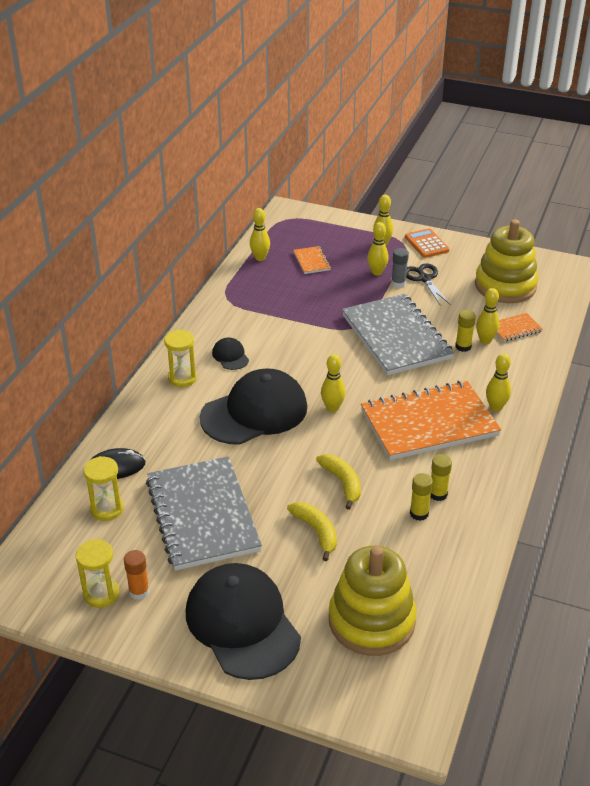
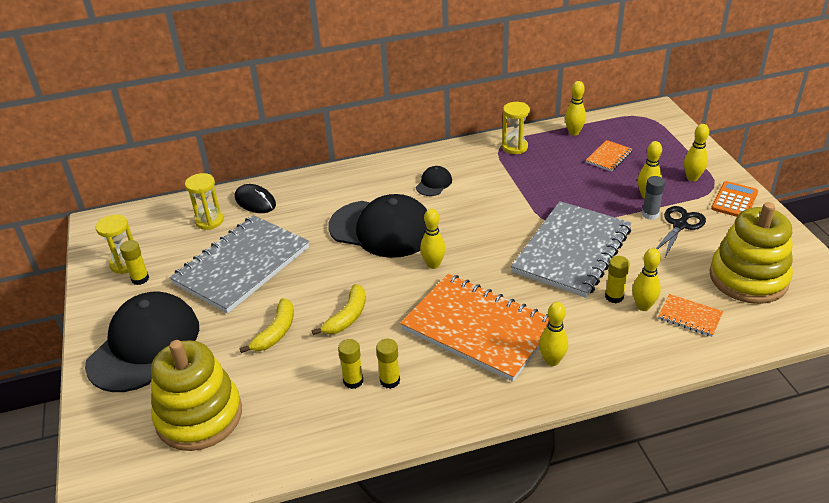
camera: 55 degrees right, 0 degrees up
orange glue stick [124,550,150,600] -> yellow glue stick [120,240,149,285]
yellow hourglass [164,330,197,387] -> yellow hourglass moved to [502,102,530,154]

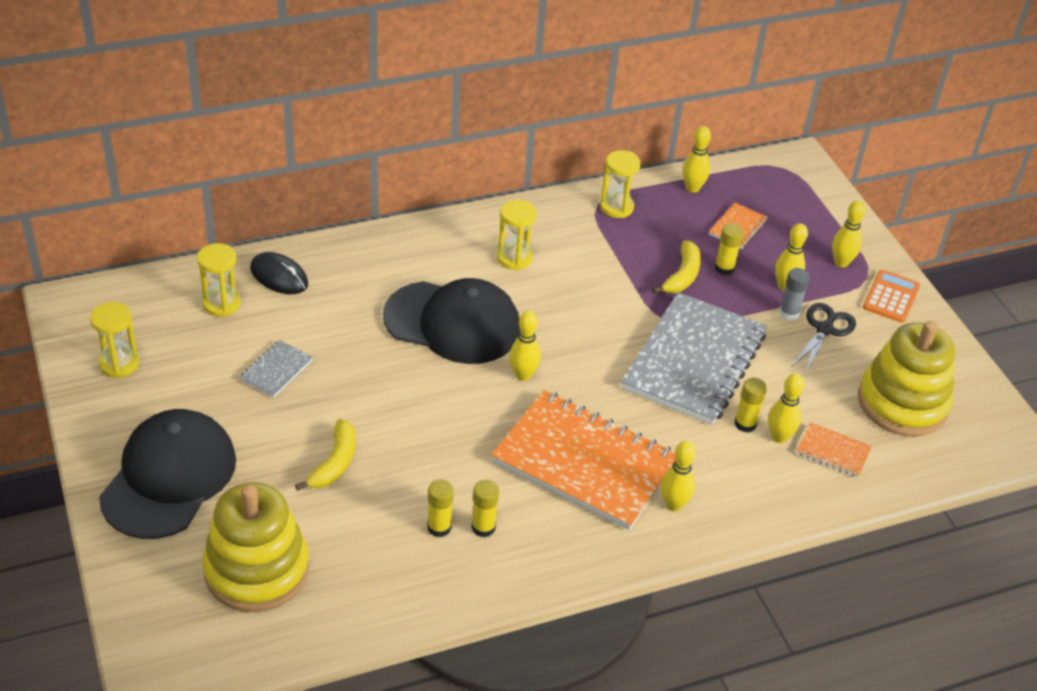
camera: 10 degrees left, 5 degrees up
yellow glue stick [120,240,149,285] -> yellow glue stick moved to [715,223,743,275]
grey notebook [170,215,309,314] -> grey notebook [239,340,313,398], size x0.42
yellow banana [312,284,365,335] -> yellow banana moved to [652,240,701,294]
black cap [416,166,452,196] -> yellow hourglass [497,200,537,270]

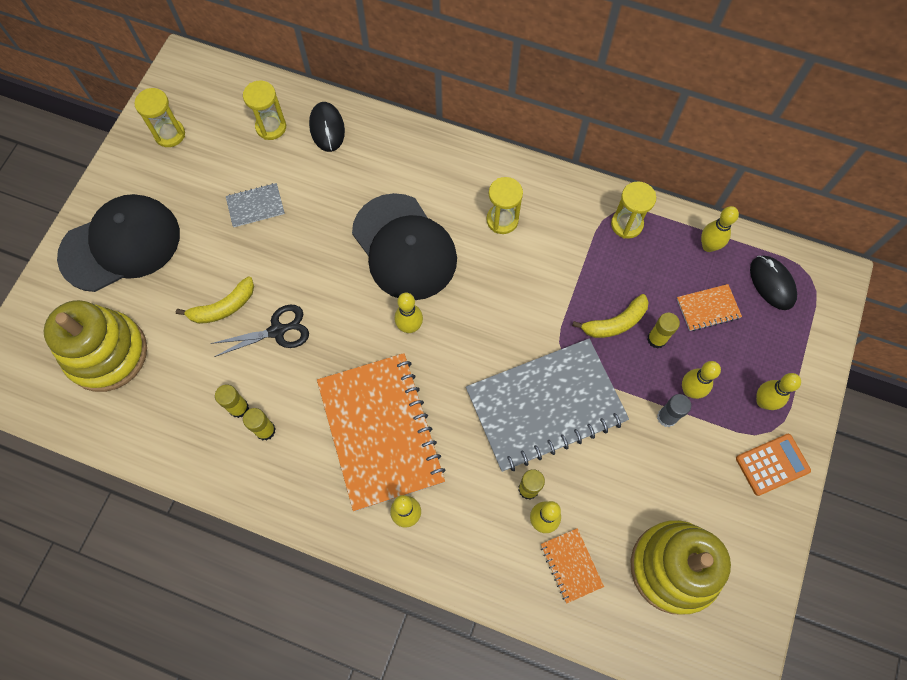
camera: 45 degrees right, 25 degrees up
black scissors [791,303,856,374] -> black scissors moved to [211,305,309,357]
none -> black mouse [750,255,797,310]

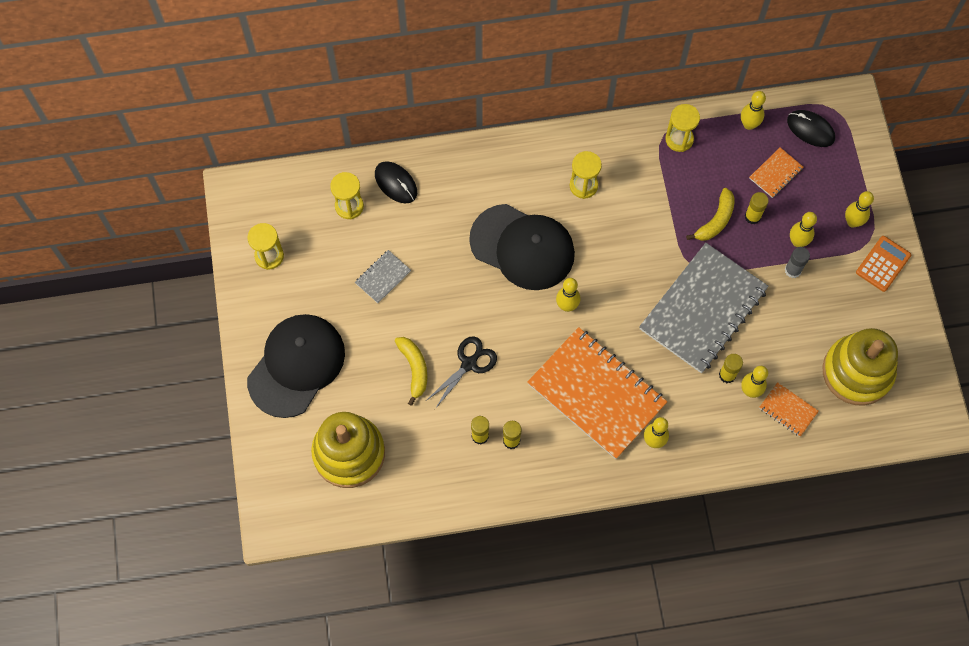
camera: 30 degrees left, 0 degrees up
yellow banana [176,276,254,324] -> yellow banana turned 45 degrees counterclockwise [395,337,427,406]

